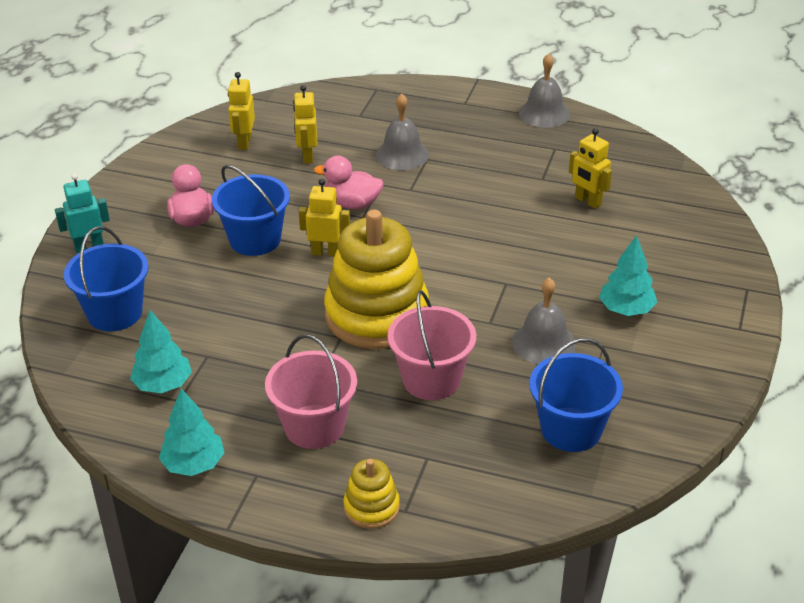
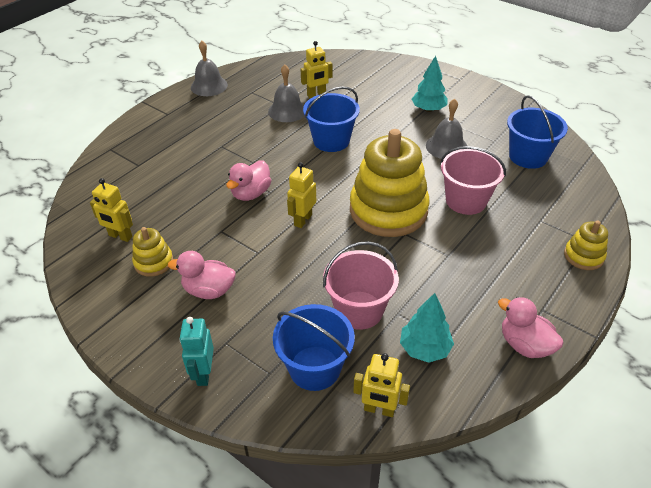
camera: 70 degrees left, 5 degrees up
turquoise tree [159,389,225,476] -> pink duck [498,297,564,358]
blue bucket [212,165,290,256] -> blue bucket moved to [303,86,360,152]
pink bucket [265,334,357,449] -> pink bucket moved to [323,241,399,330]
yellow robot [293,85,317,164] -> yellow robot moved to [353,353,410,417]
grey bell [376,94,429,170] -> grey bell moved to [268,64,305,122]
none -> yellow stacking toy [132,227,173,277]

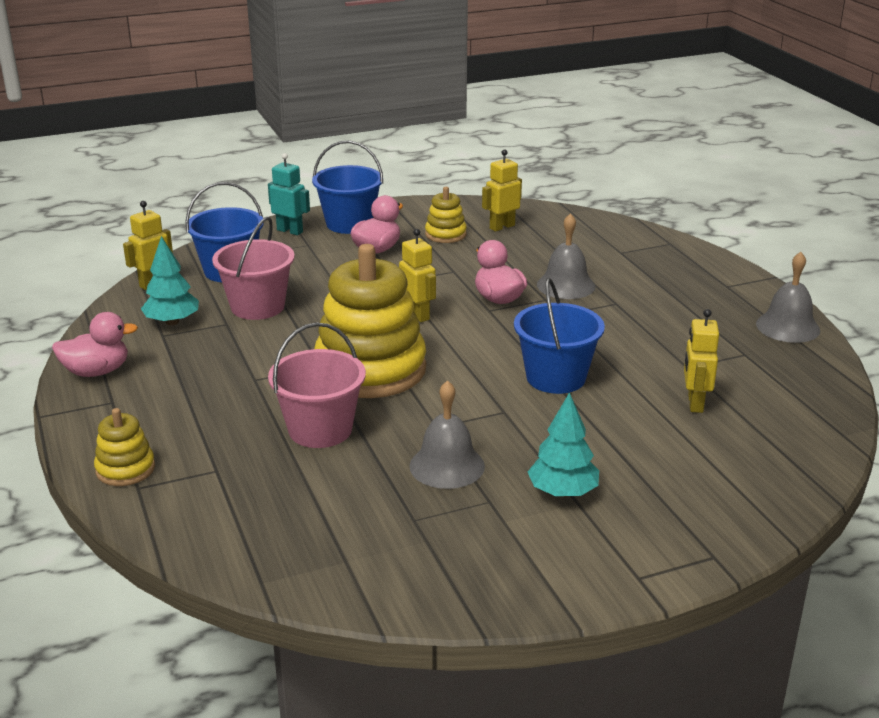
camera: 120 degrees right, 15 degrees down
grey bell [268,64,305,122] -> grey bell moved to [537,213,596,299]
blue bucket [507,95,568,169] -> blue bucket moved to [312,141,383,234]

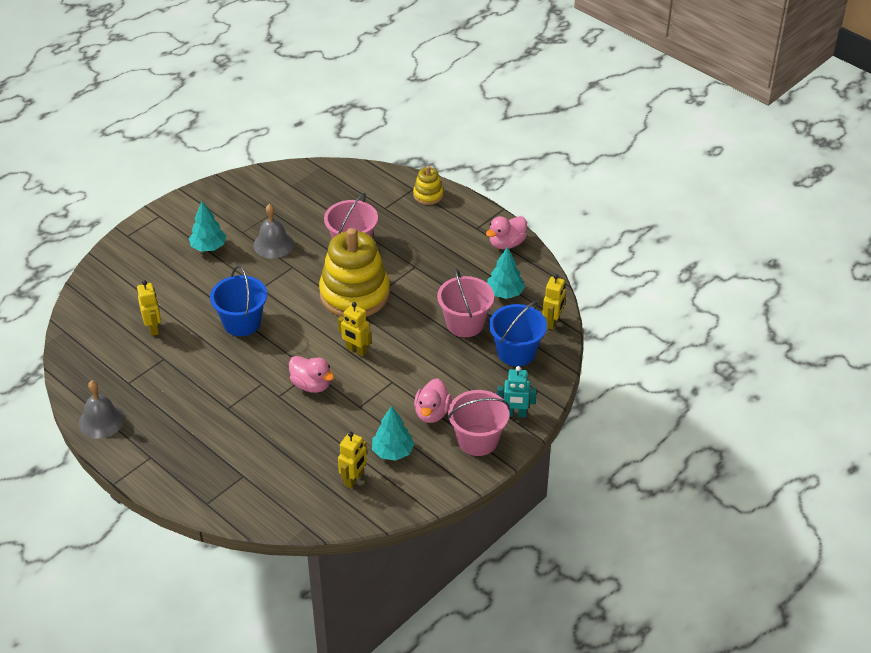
camera: 155 degrees right, 15 degrees up
blue bucket [312,141,383,234] -> pink bucket [448,390,510,456]
yellow stacking toy [425,187,467,243] -> turquoise tree [372,406,414,461]
grey bell [537,213,596,299] -> none

